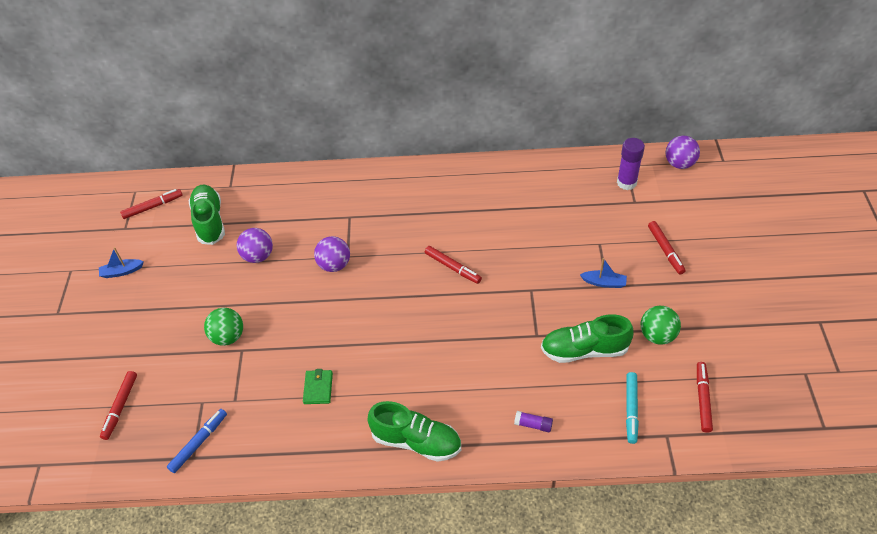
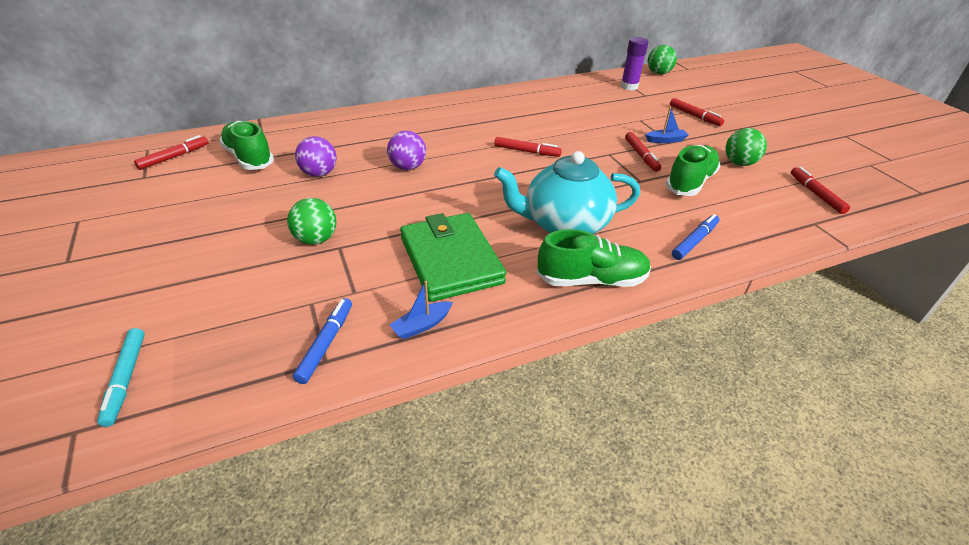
camera: 25 degrees left, 10 degrees down
blue boat [99,247,144,278] -> blue boat moved to [390,281,453,339]
red marker [100,371,137,440] -> red marker moved to [625,132,661,172]
green wallet [303,369,333,404] -> green wallet [400,213,506,302], size x2.40
purple glue stick [514,411,553,432] -> blue marker [672,214,719,260]
green shoe [541,314,633,363] -> green shoe turned 150 degrees clockwise [666,145,721,196]
turquoise marker [626,372,639,444] -> turquoise marker moved to [97,328,145,427]
purple ball [665,136,700,169] -> green ball [648,45,677,75]
none -> turquoise teapot [494,151,640,234]

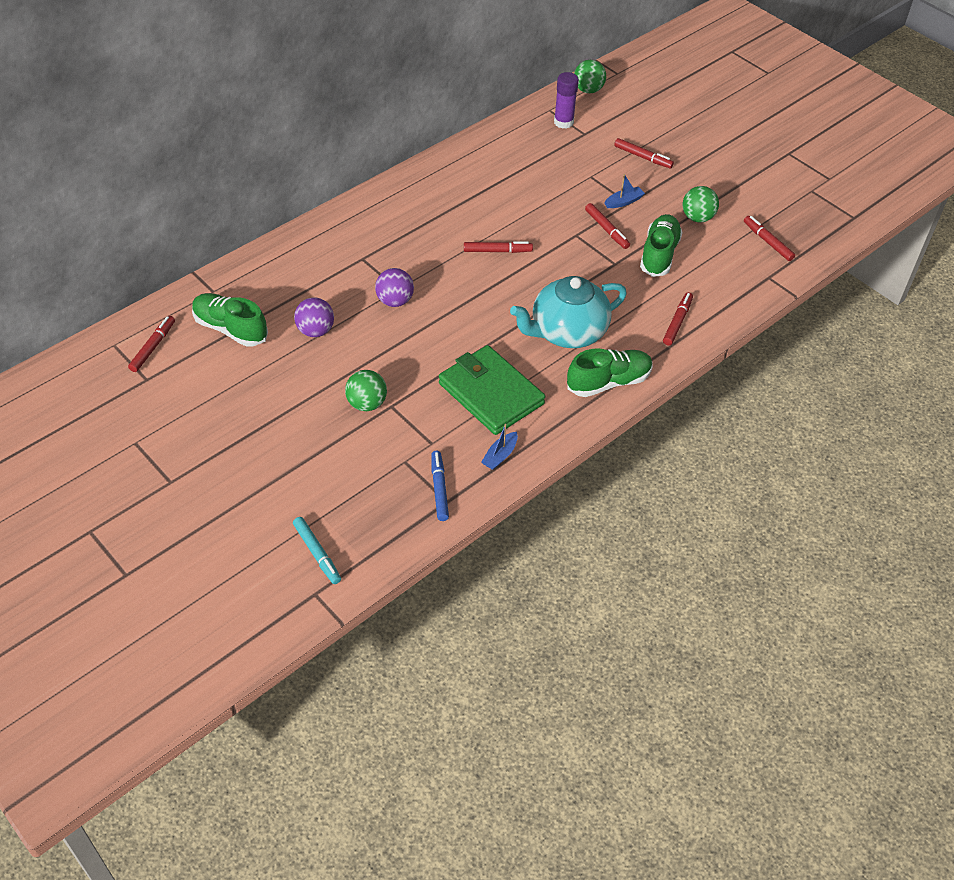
camera: 20 degrees left, 10 degrees up
blue marker [672,214,719,260] -> red marker [663,292,693,346]

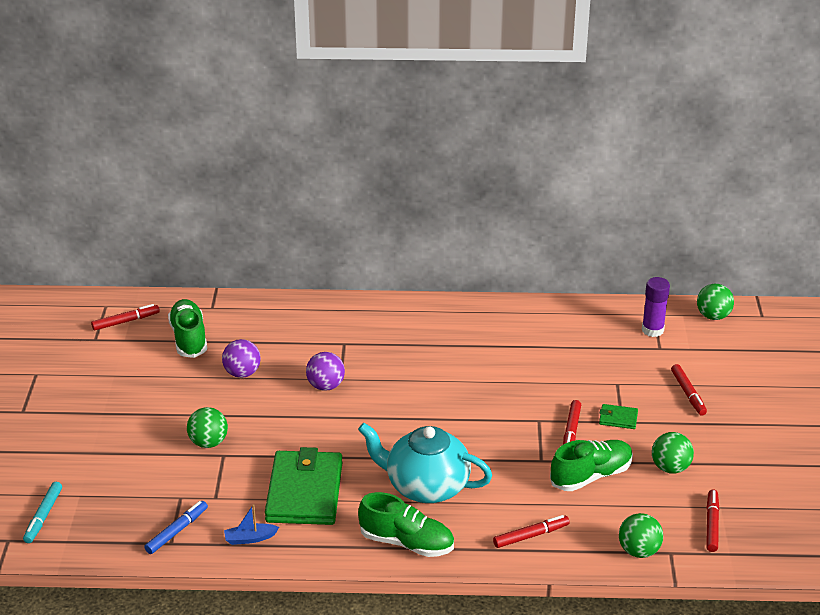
camera: 45 degrees right, 15 degrees down
red marker [464,241,533,253] -> none
blue boat [604,174,645,208] -> green wallet [599,404,638,429]
none -> green ball [619,513,663,558]

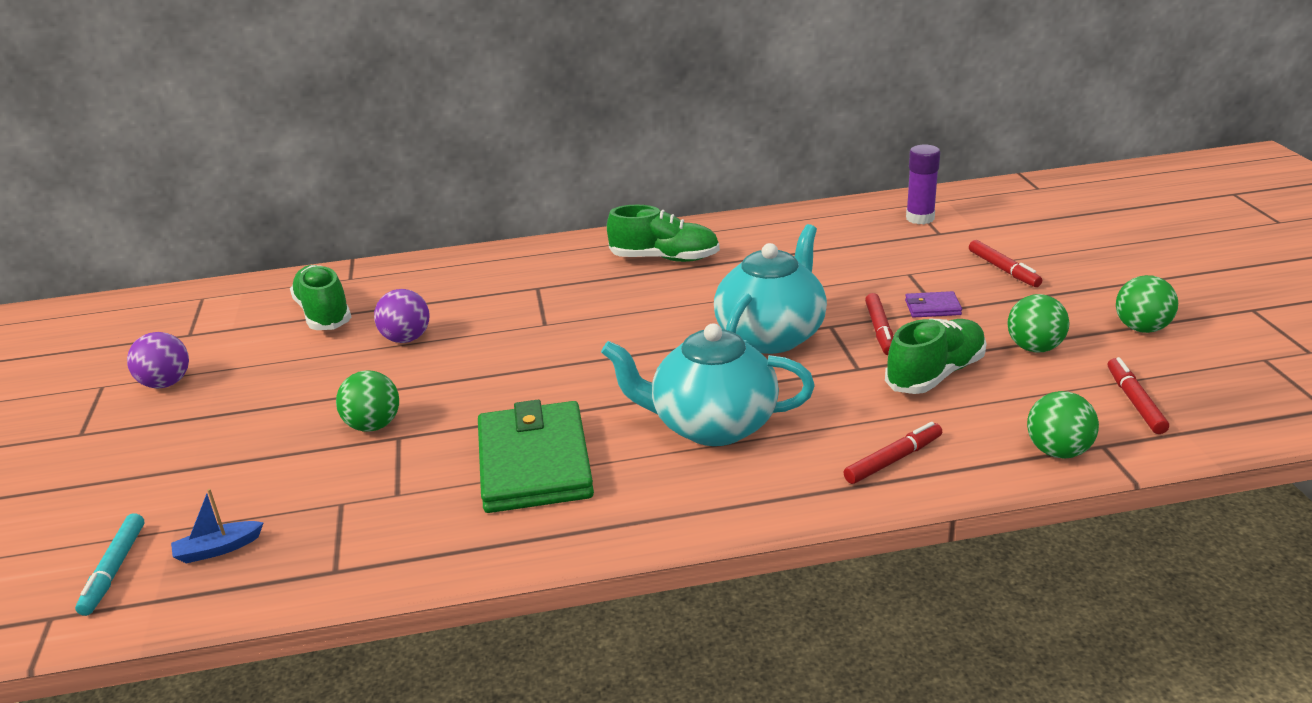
camera: 10 degrees left, 5 degrees down
red marker [91,304,160,330] -> none
blue marker [144,501,208,554] -> none
blue boat [224,504,279,545] -> blue boat moved to [171,489,264,563]
purple ball [306,352,345,391] -> purple ball moved to [127,332,189,388]
green shoe [358,492,454,557] -> green shoe moved to [607,205,720,262]
green wallet [599,404,638,429] -> purple wallet [905,291,962,318]
green ball [697,284,734,320] -> green ball moved to [1116,275,1178,333]
none -> turquoise teapot [714,224,827,354]

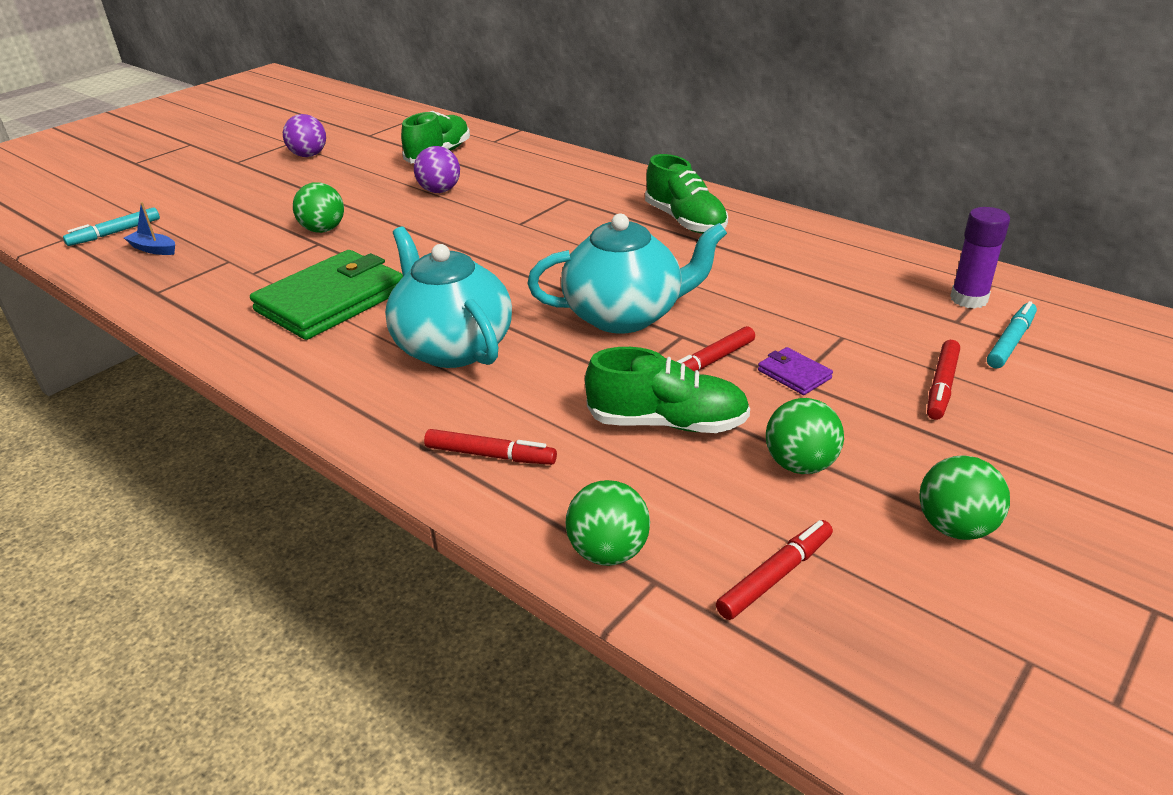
camera: 50 degrees right, 5 degrees up
none -> turquoise marker [987,301,1037,369]

